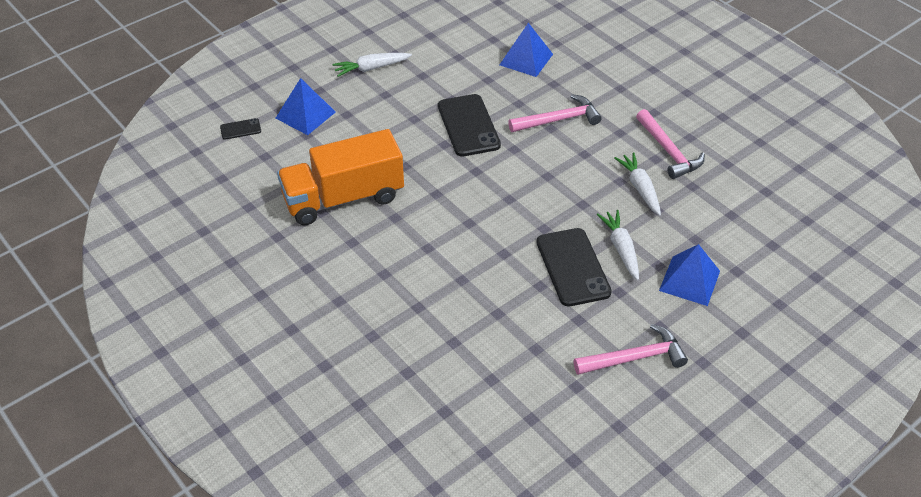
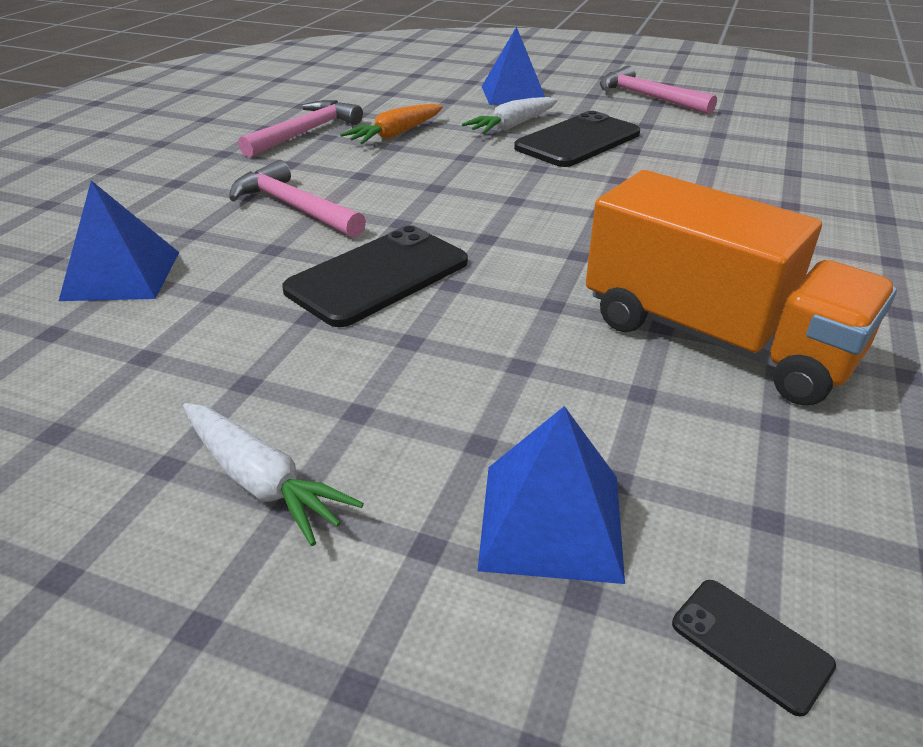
camera: 120 degrees left, 10 degrees down
white carrot [614,152,661,216] -> orange carrot [340,104,443,144]

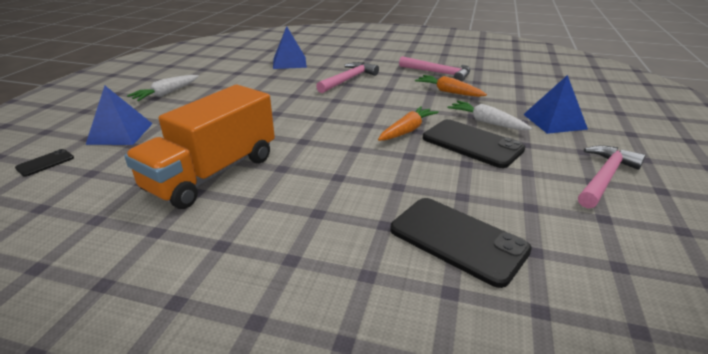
camera: 85 degrees right, 5 degrees down
black phone [282,225,468,327] -> black phone moved to [390,198,532,288]
none -> orange carrot [378,106,439,141]

